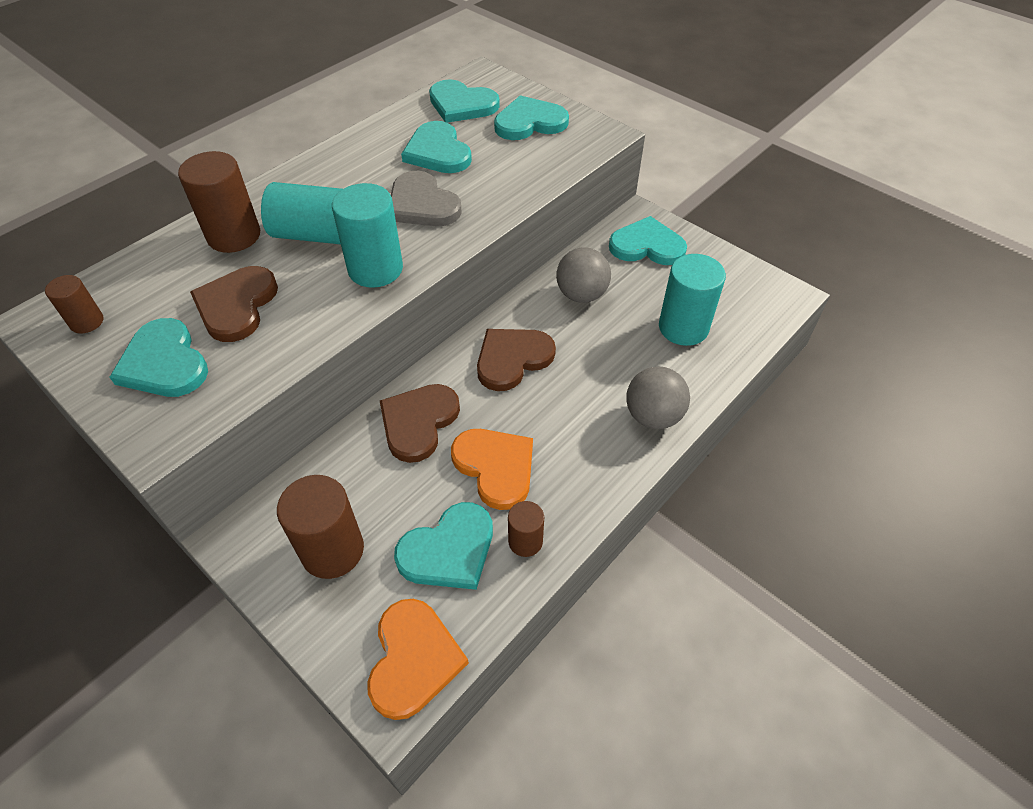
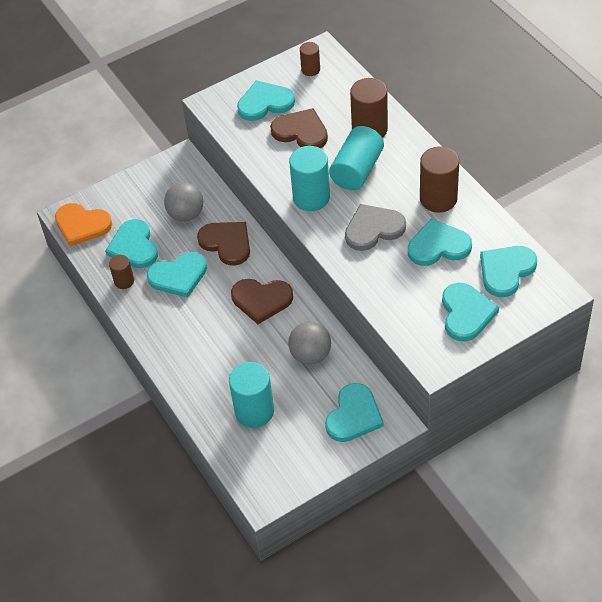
camera: 110 degrees right, 0 degrees up
brown cylinder [277,475,364,579] -> brown cylinder moved to [420,147,459,213]
orange heart [451,429,533,510] -> turquoise heart [147,252,207,298]
brown heart [477,329,556,391] -> brown heart turned 120 degrees clockwise [231,279,293,324]
grey ball [626,366,690,429] -> grey ball moved to [164,182,203,222]

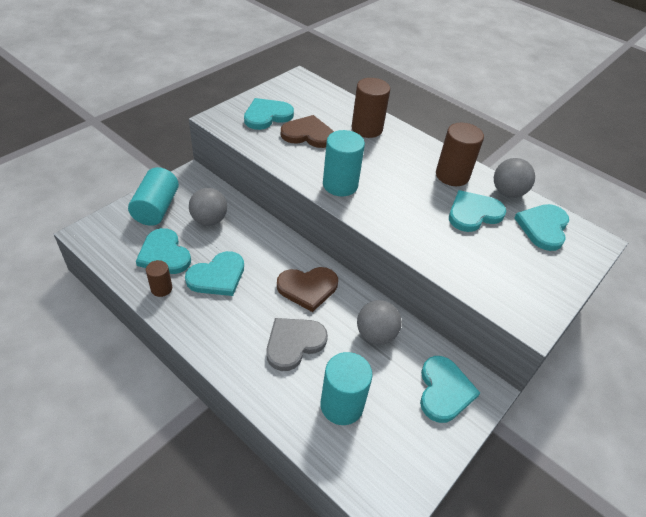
camera: 25 degrees left, 5 degrees down
orange heart [55,203,112,246] -> none
brown heart [197,222,250,266] -> none
brown cylinder [300,42,320,76] -> none
turquoise cylinder [329,126,384,190] -> turquoise cylinder moved to [128,167,179,226]
grey heart [345,204,406,251] -> grey heart moved to [266,318,328,371]
turquoise heart [442,283,499,342] -> none
none -> grey ball [494,158,535,198]

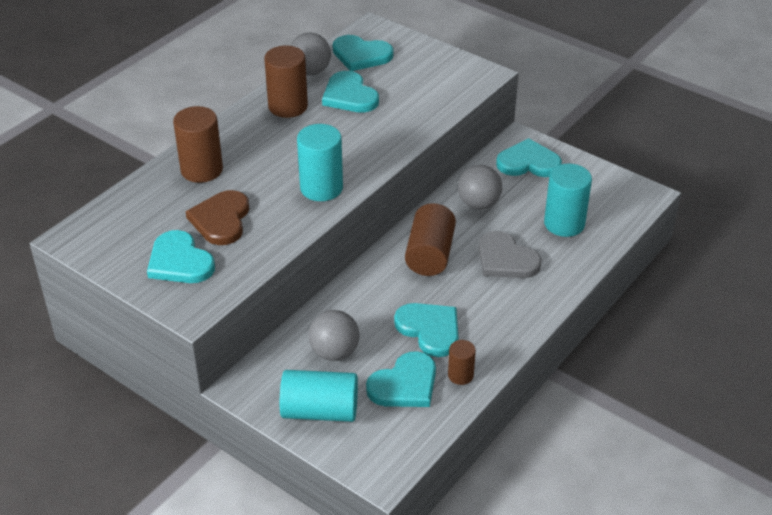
camera: 90 degrees left, 5 degrees down
brown heart [277,267,338,312] -> brown cylinder [405,203,456,276]

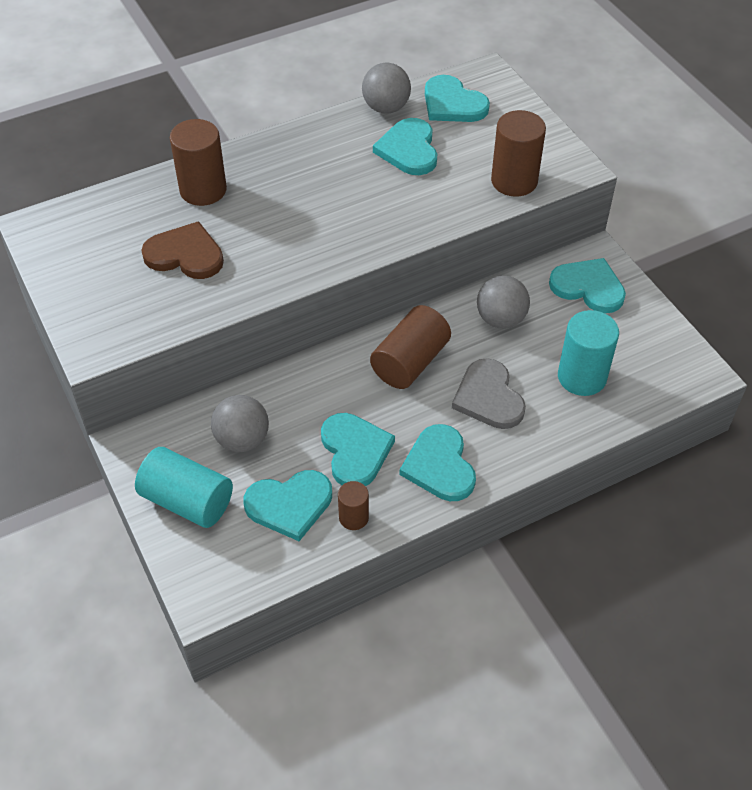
camera: 25 degrees right, 10 degrees up
turquoise heart [147,230,215,283] -> turquoise heart moved to [400,424,476,501]
brown heart [185,190,249,245] -> brown heart turned 75 degrees clockwise [141,221,224,279]
brown cylinder [264,45,308,118] -> brown cylinder moved to [491,110,546,197]
turquoise cylinder [297,124,343,201] -> none

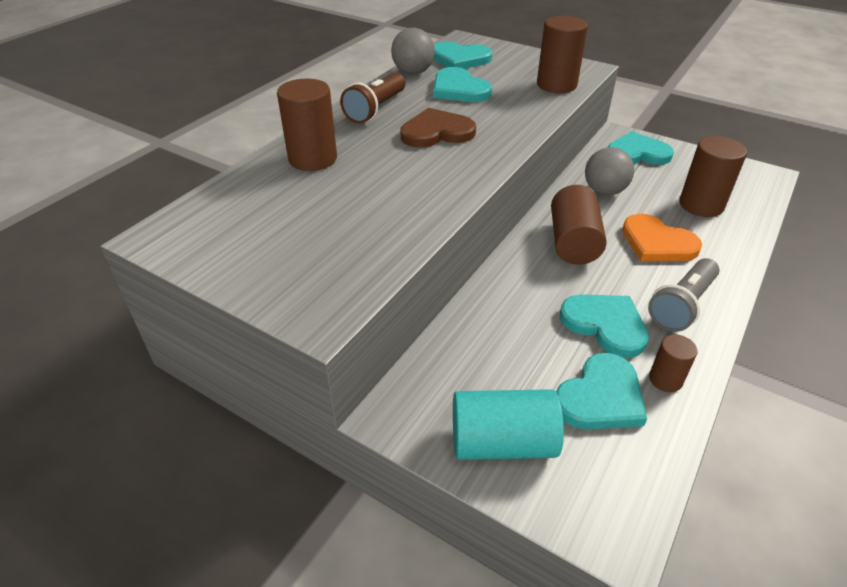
camera: 30 degrees left, 10 degrees down
brown heart [141,221,224,279] -> brown heart moved to [400,108,476,148]
grey ball [211,395,269,452] -> none
turquoise heart [400,424,476,501] -> grey flashlight [648,258,719,332]
grey heart [452,358,526,429] -> orange heart [622,214,702,261]
turquoise cylinder [558,310,619,396] -> brown cylinder [679,136,747,217]
none -> brown flashlight [340,72,405,124]

